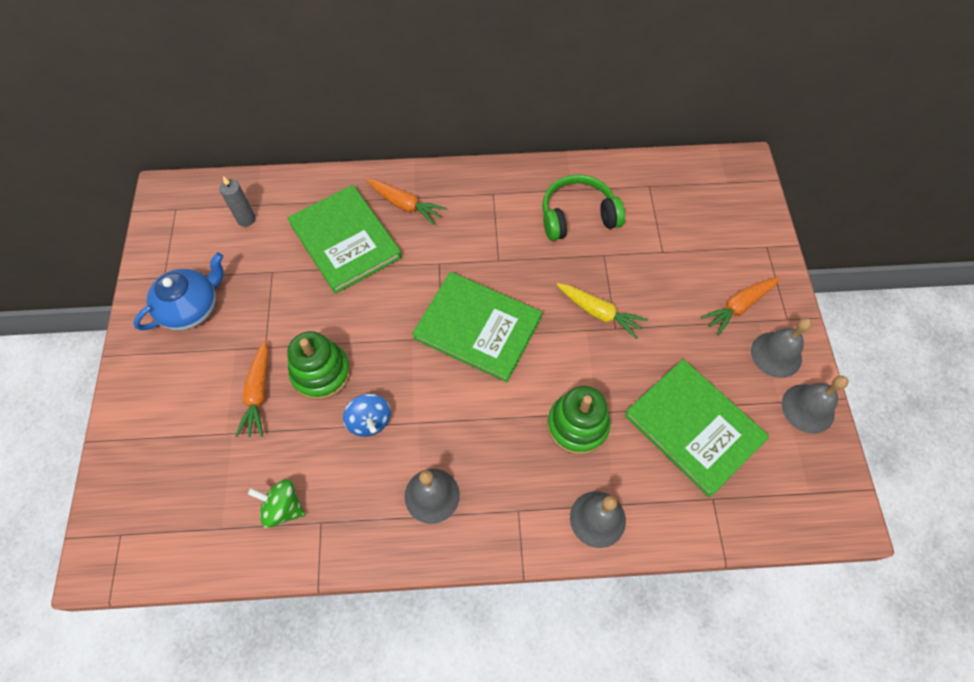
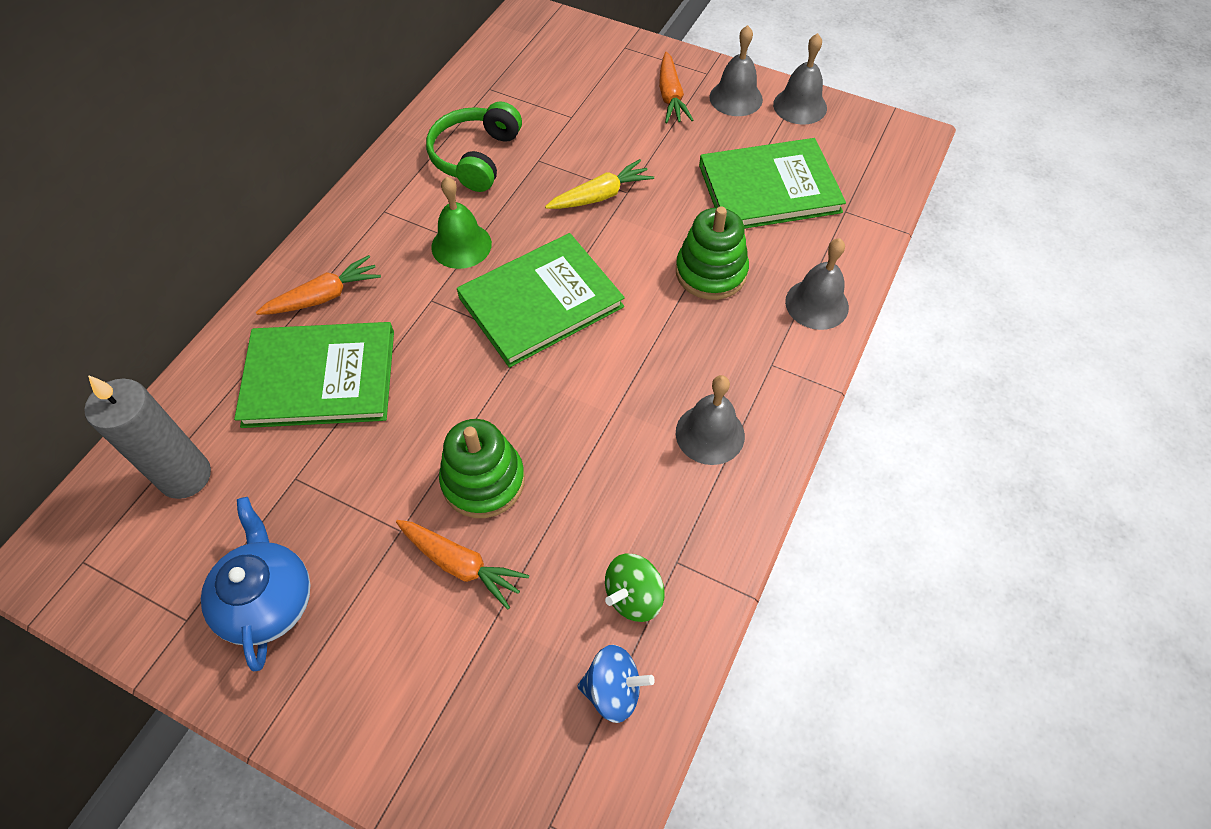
camera: 60 degrees left, 5 degrees down
grey candle [219,176,256,227] -> grey candle [84,375,211,499], size x1.76
blue spinning top [343,394,391,437] -> blue spinning top moved to [577,645,655,723]
none -> green bell [431,177,492,269]

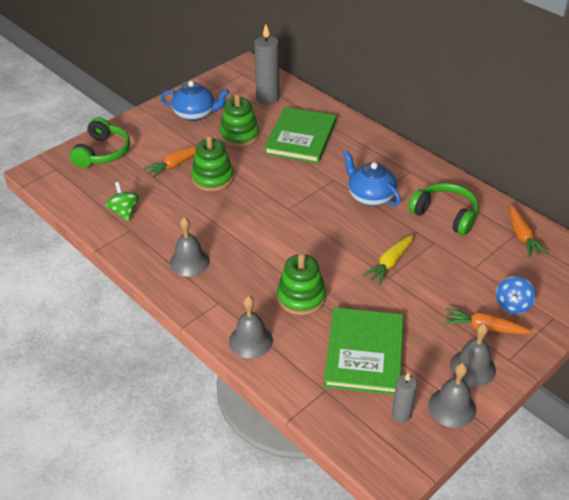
camera: 110 degrees right, 15 degrees down
orange carrot [256,255,381,315] -> orange carrot moved to [509,204,548,258]
green bell [431,177,492,269] -> blue teapot [343,151,401,206]
green book [457,233,625,368] -> none
yellow carrot [545,159,654,209] -> yellow carrot turned 45 degrees clockwise [362,235,414,285]
blue spinning top [577,645,655,723] -> blue spinning top moved to [496,276,536,314]
none -> green headphones [70,117,130,168]
none -> green stacking toy [219,94,259,147]
none -> grey candle [392,372,417,423]

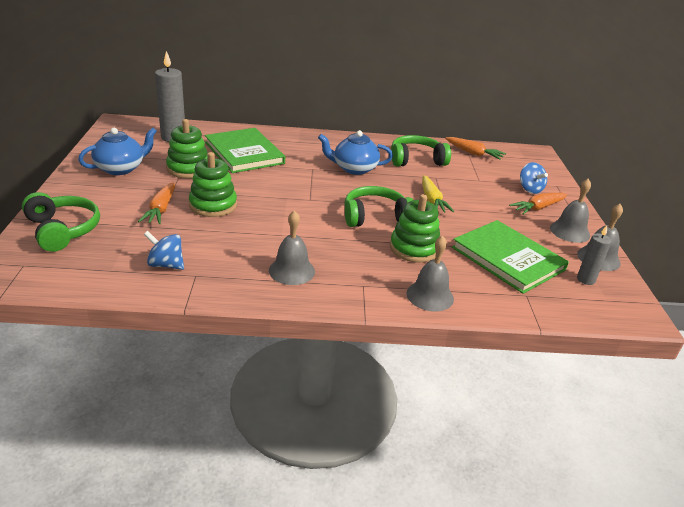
camera: 50 degrees left, 10 degrees down
green spinning top [106,182,139,222] -> blue spinning top [144,231,184,270]
none -> green headphones [345,186,413,227]

